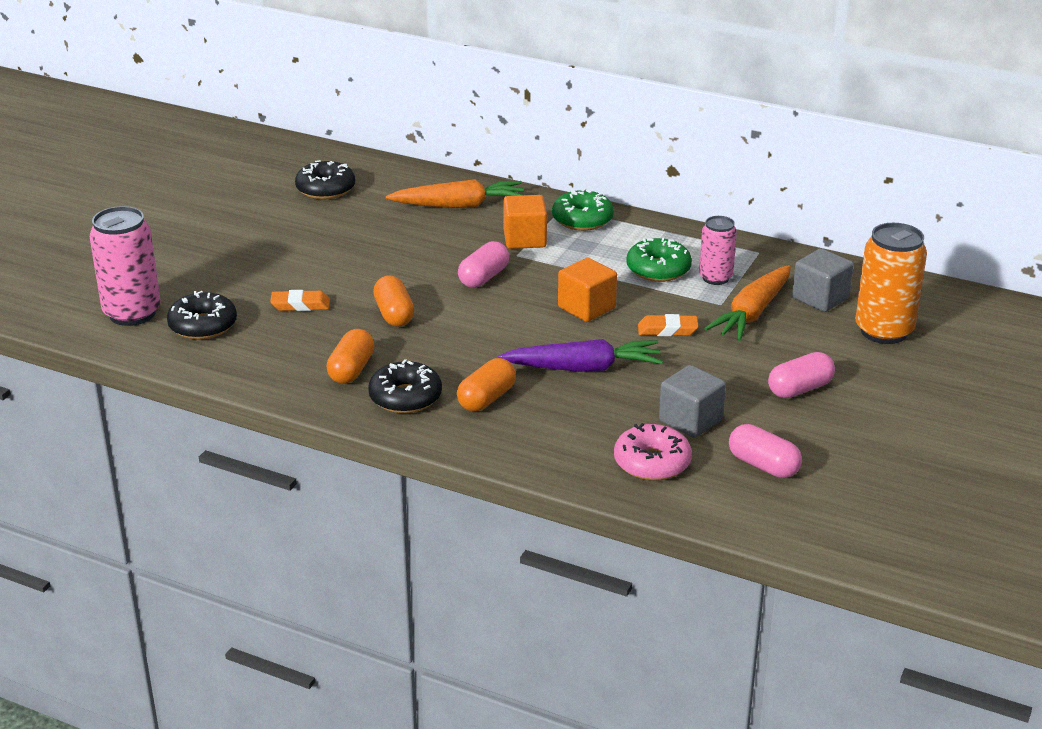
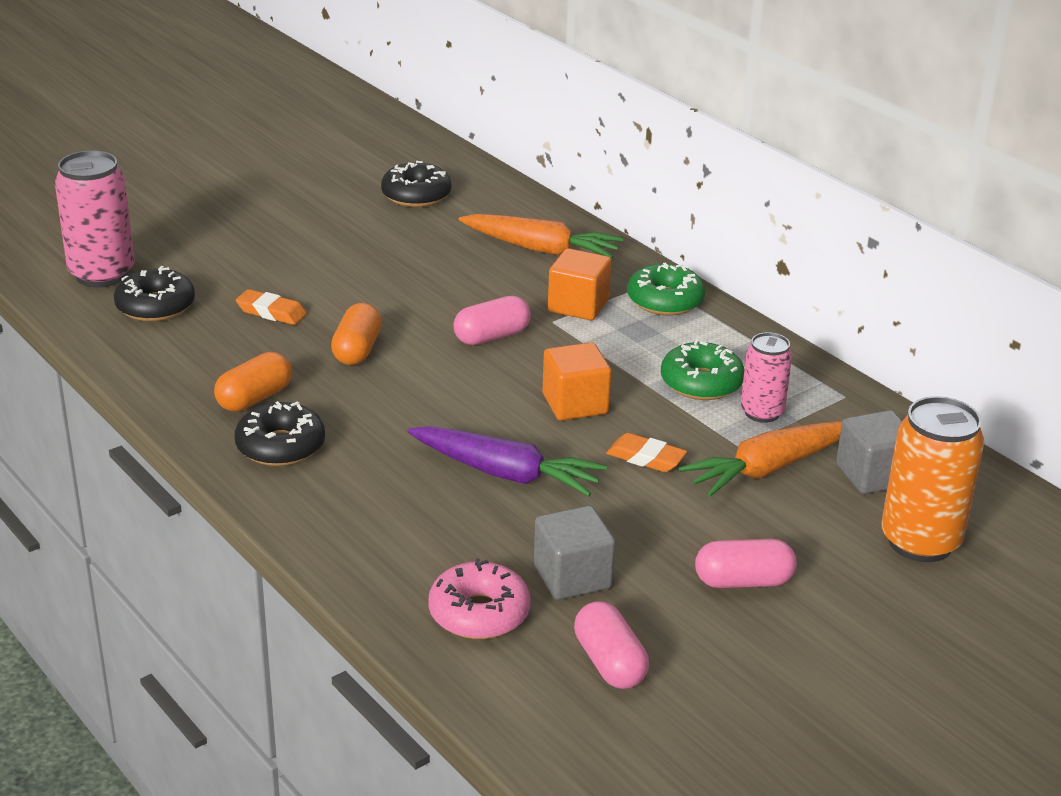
camera: 25 degrees right, 0 degrees up
orange capsule [457,358,516,411] -> none

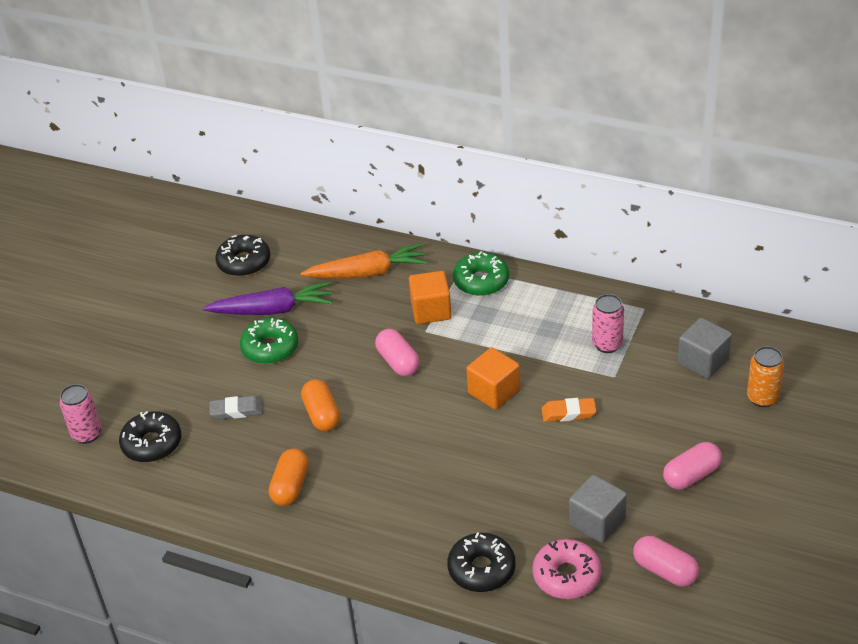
camera: 25 degrees left, 10 degrees up
pink can [55,150,134,288] -> pink can [60,384,102,444], size x0.60
black donut [234,401,325,466] -> black donut moved to [447,532,516,592]
orange eraser [236,289,307,325] -> grey eraser [210,396,263,420]
purple carrot [407,426,607,496] -> purple carrot moved to [203,282,333,315]
pink capsule [454,296,531,345] -> pink capsule turned 60 degrees counterclockwise [375,329,420,376]
green donut [661,340,745,400] -> green donut moved to [240,318,298,364]
orange carrot [679,421,842,497] -> none
orange can [881,396,984,562] -> orange can [747,346,784,407], size x0.60

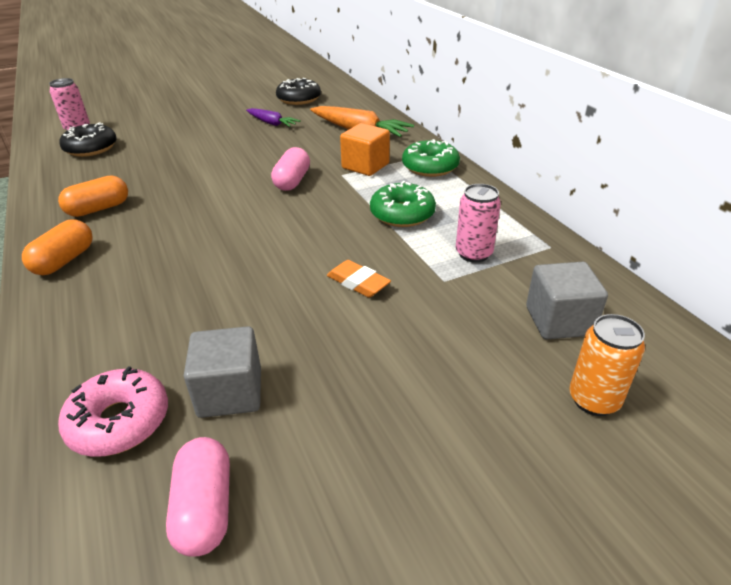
camera: 40 degrees right, 5 degrees down
purple carrot [203,282,333,315] -> purple carrot [246,108,301,127], size x0.60
grey eraser [210,396,263,420] -> none
green donut [240,318,298,364] -> green donut moved to [370,181,436,227]
orange capsule [301,379,340,431] -> orange capsule moved to [22,219,93,275]
black donut [447,532,516,592] -> none
orange cube [466,347,520,410] -> none
pink capsule [663,442,722,490] -> none

